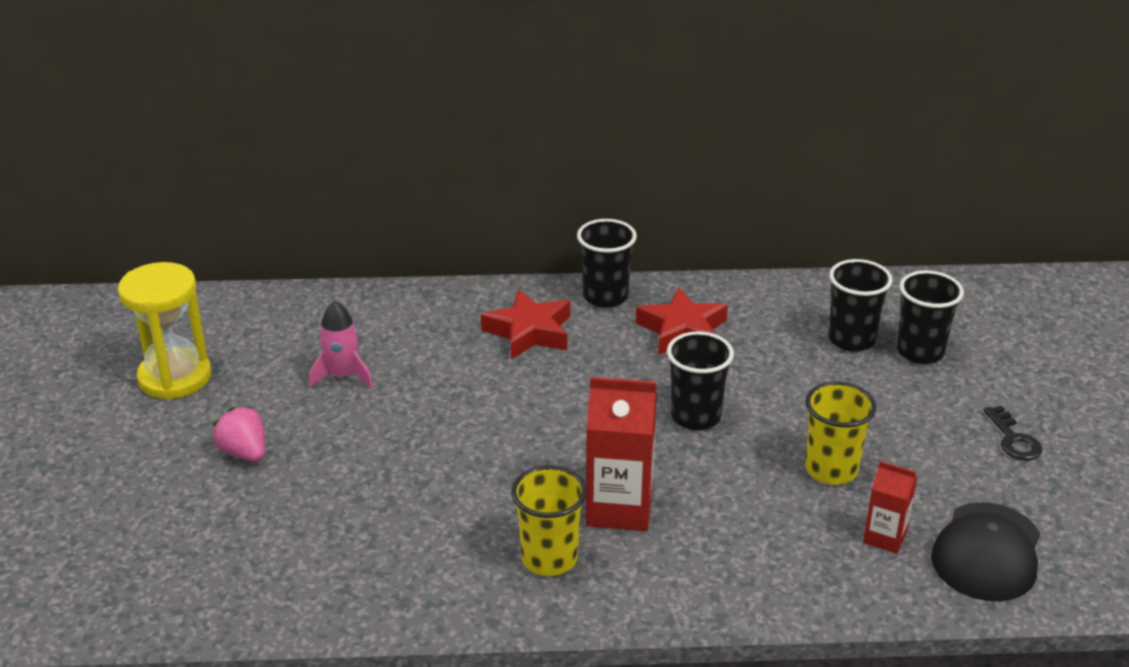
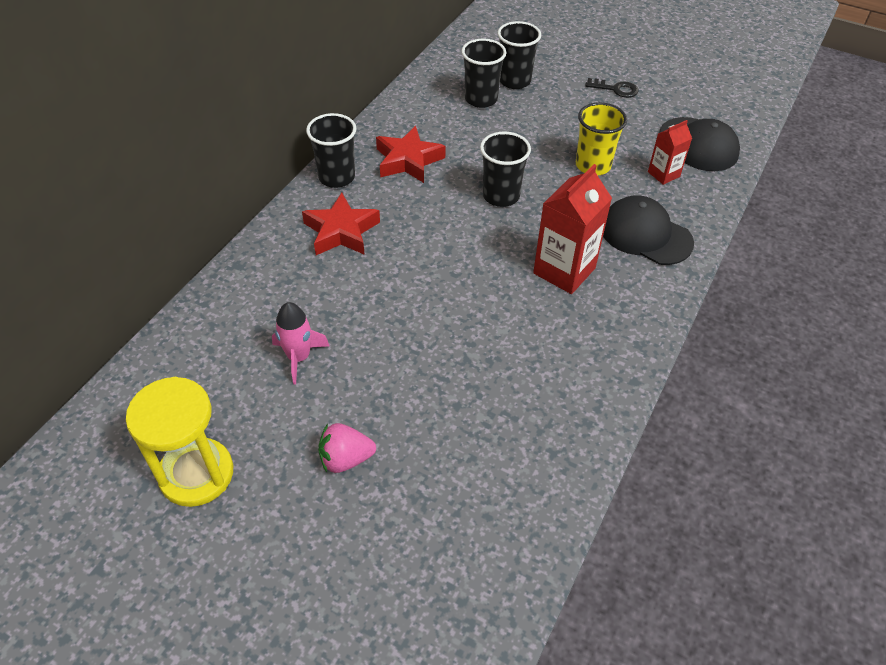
camera: 60 degrees left, 15 degrees up
yellow cup [511,465,587,576] -> none
none -> black cap [603,195,694,265]

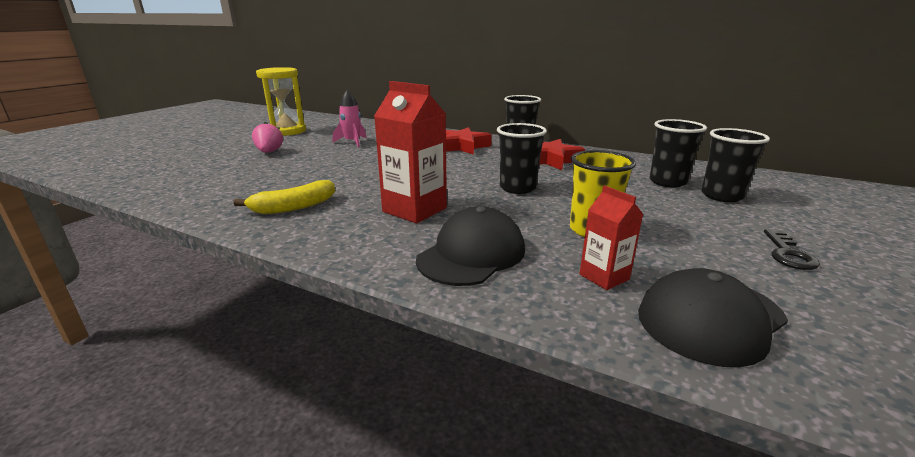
camera: 90 degrees right, 25 degrees down
none -> yellow banana [233,180,335,214]

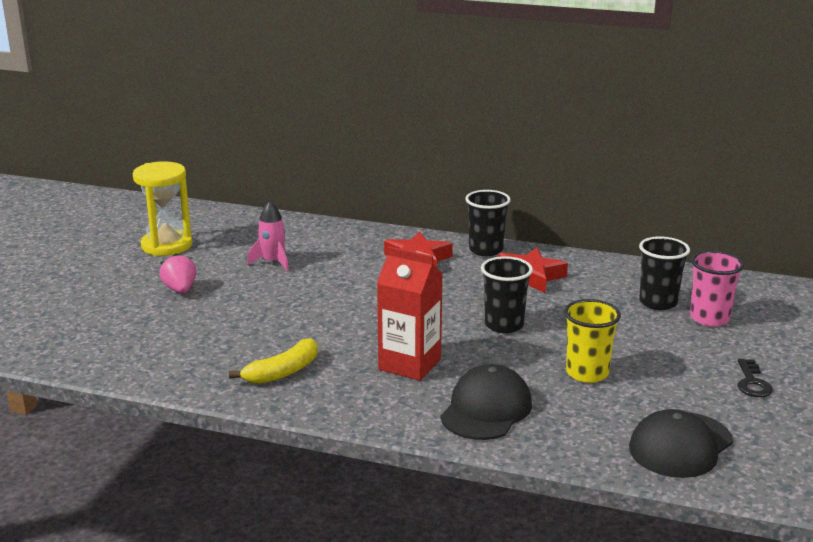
camera: 10 degrees left, 0 degrees up
red carton [579,185,643,290] -> none
black cup [701,128,770,202] -> pink cup [690,251,744,327]

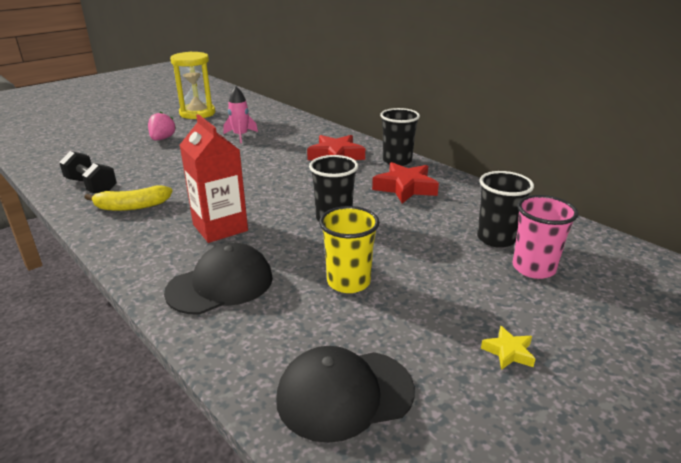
camera: 30 degrees right, 5 degrees up
black key [737,359,773,397] -> yellow star [481,326,535,370]
none -> black dumbbell [59,151,117,193]

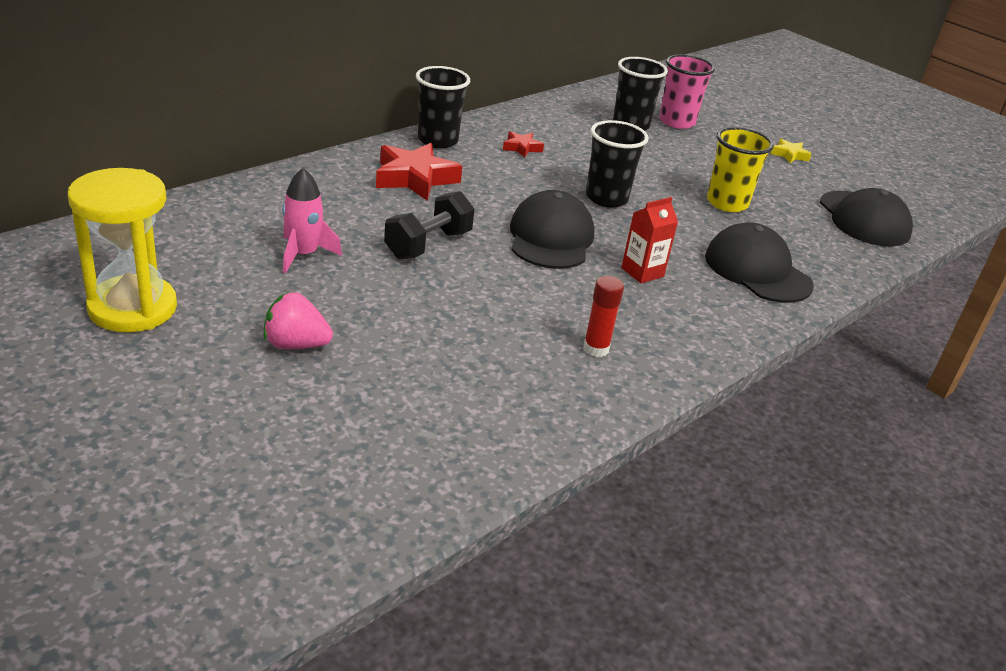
camera: 95 degrees left, 5 degrees up
black dumbbell [59,151,117,193] -> black dumbbell moved to [384,191,475,259]
yellow banana [84,186,172,211] -> red glue stick [583,276,624,357]
red carton [180,114,248,243] -> red carton [621,197,678,283], size x0.56
red star [372,162,439,204] -> red star [503,131,544,158], size x0.51
none -> black cap [510,190,594,269]

